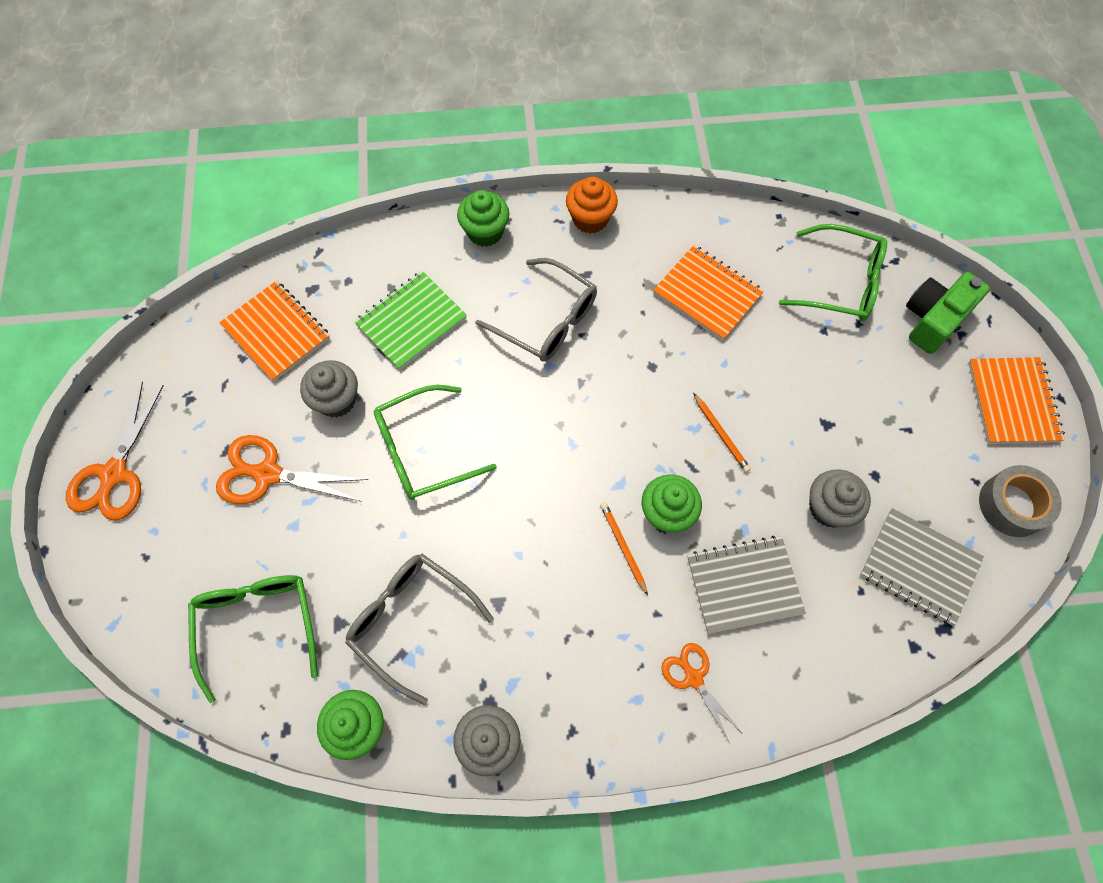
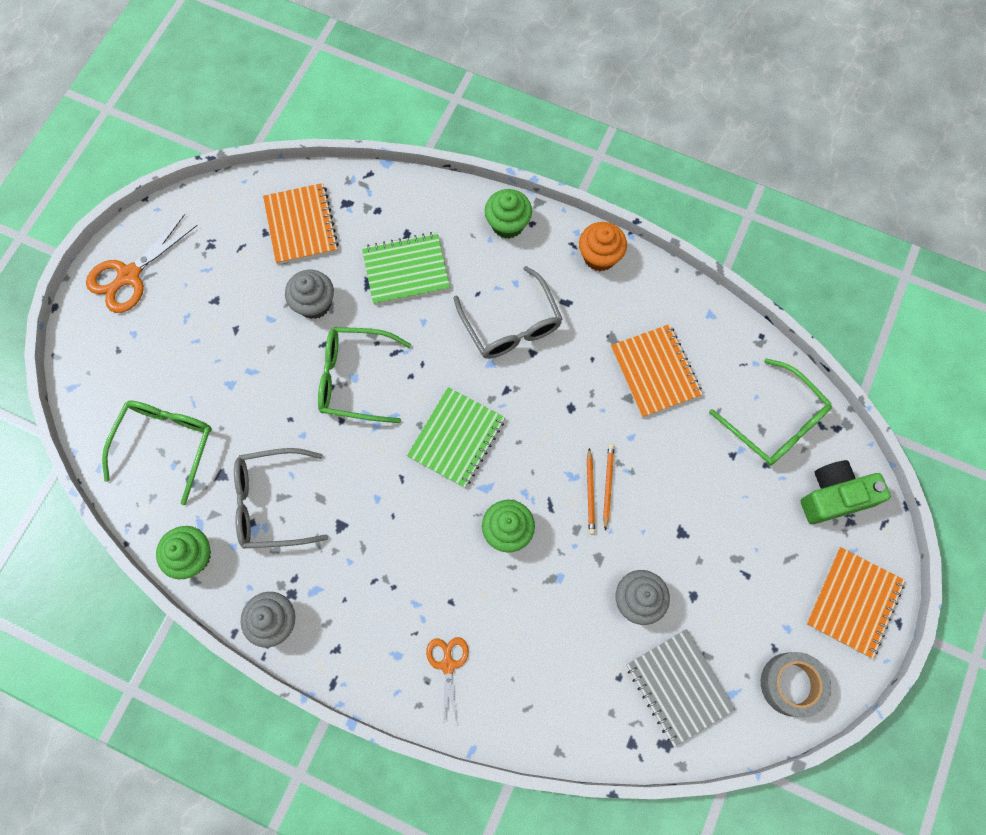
camera: 30 degrees right, 5 degrees up
orange scissors [216,435,369,504] -> none
grey glasses [345,554,494,705] -> grey glasses turned 75 degrees counterclockwise [234,448,328,549]
orange pencil [600,502,648,596] -> orange pencil moved to [603,444,614,530]
grey notebook [687,536,806,634] -> none
none -> green notebook [407,387,505,488]

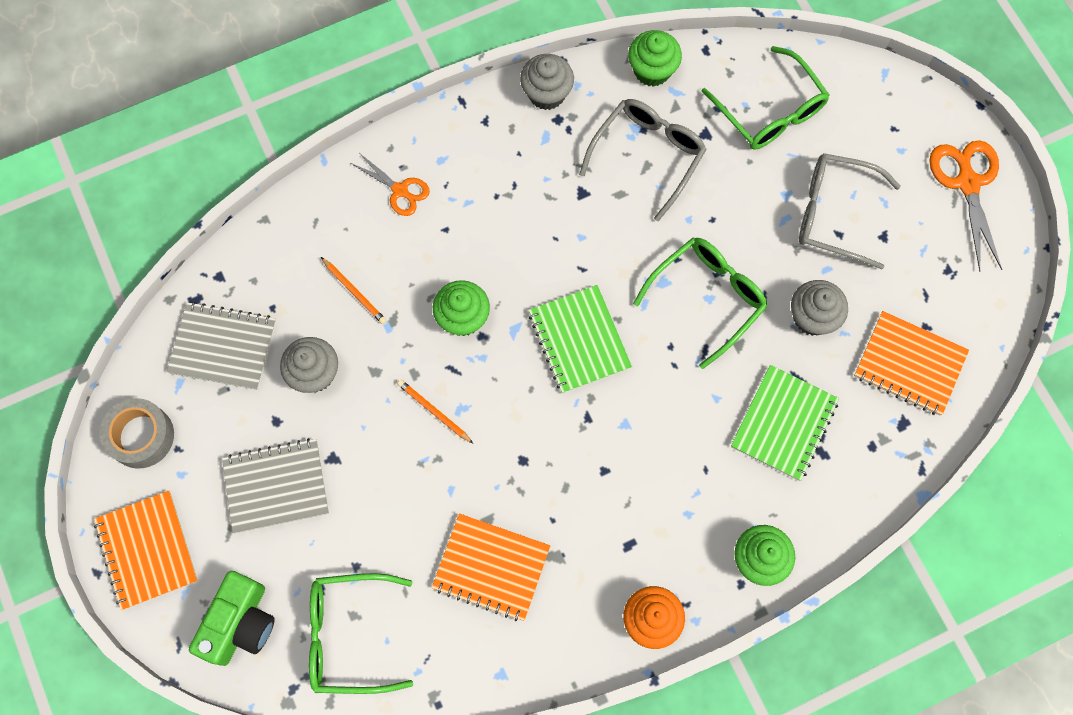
camera: 130 degrees right, 0 degrees up
grey glasses [453,266,562,359] -> grey glasses moved to [799,153,900,269]
orange pencil [603,444,614,530] -> orange pencil moved to [321,257,387,324]
none -> grey notebook [222,438,329,534]

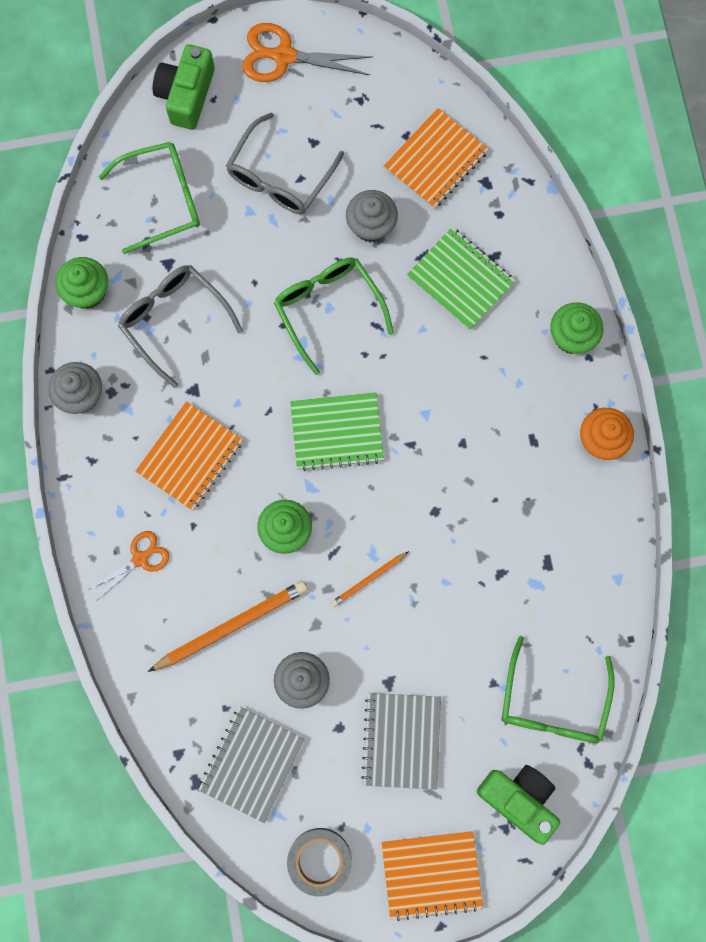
camera: 75 degrees left, 5 degrees up
orange pencil [321,257,387,324] -> orange pencil [148,581,308,672], size x1.88
orange notebook [432,513,550,621] -> orange notebook moved to [135,401,243,510]
none -> green camera [153,44,215,130]

